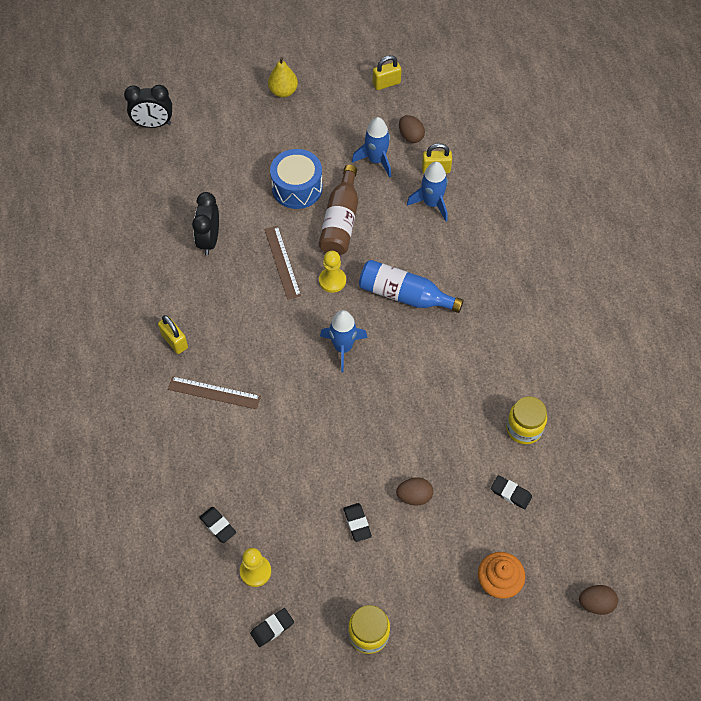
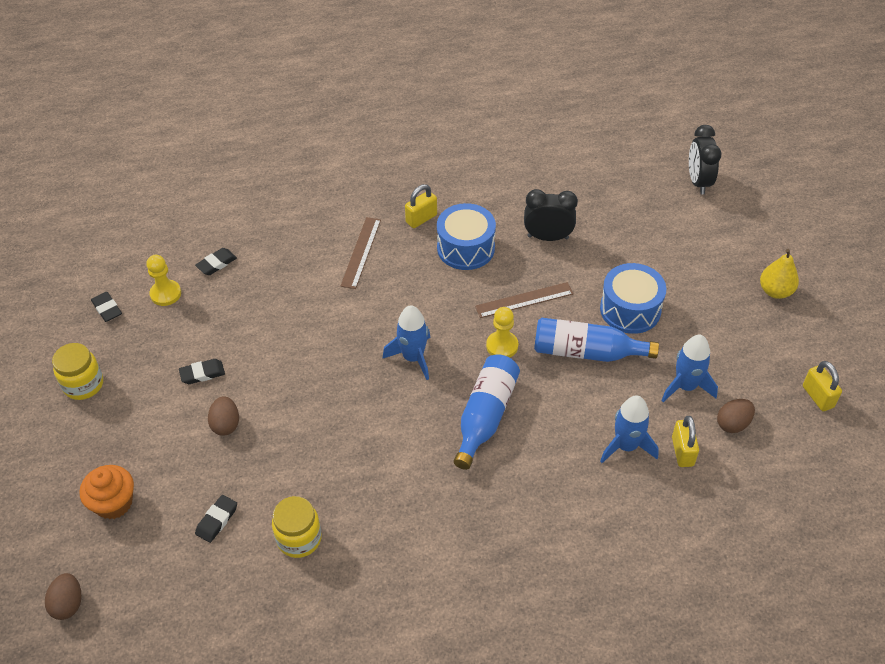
camera: 90 degrees right, 10 degrees down
brown bottle [319,165,358,255] -> blue bottle [534,318,659,362]
none -> blue drum [437,203,496,270]

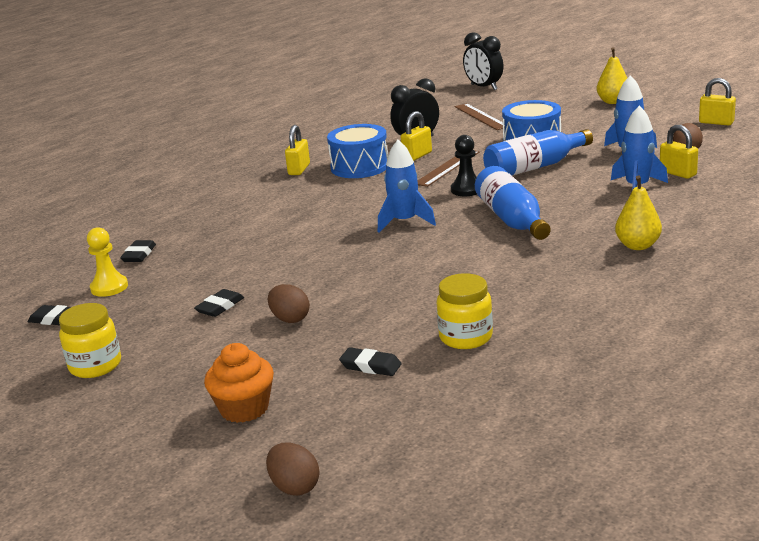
camera: 35 degrees left, 25 degrees down
black eraser [195,495,237,543] -> black eraser turned 60 degrees counterclockwise [339,347,402,376]
brown ruler [340,217,381,289] -> brown ruler moved to [455,103,505,130]
yellow pawn [486,307,518,358] -> black pawn [451,135,477,196]
none -> yellow padlock [401,111,432,161]
none -> yellow pear [615,175,662,250]

